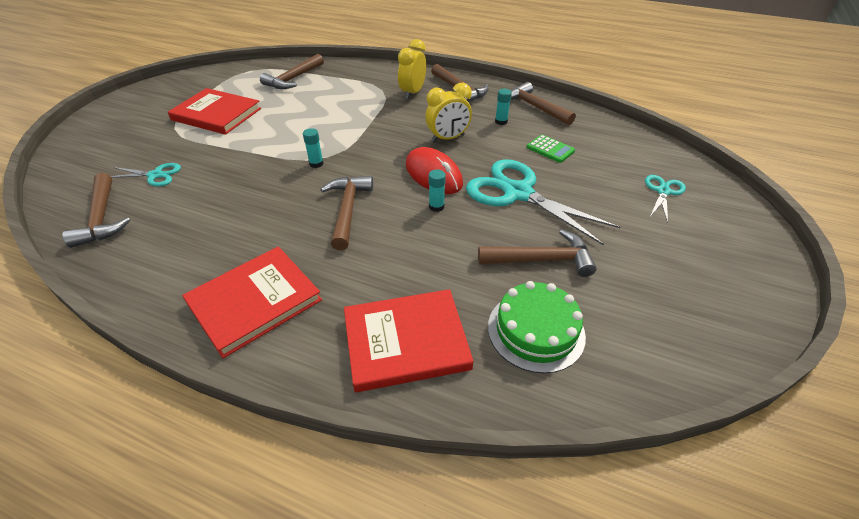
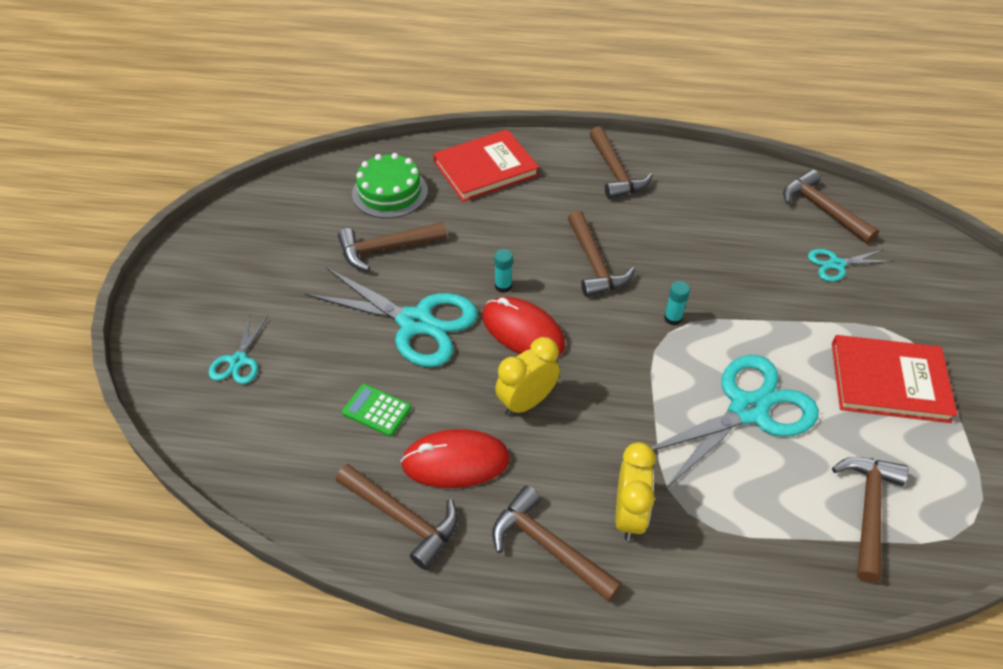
camera: 165 degrees right, 5 degrees up
red book [182,247,322,358] -> brown hammer [590,126,653,199]
turquoise glue stick [495,89,512,125] -> red mouse [401,429,510,488]
none -> turquoise scissors [651,355,819,489]

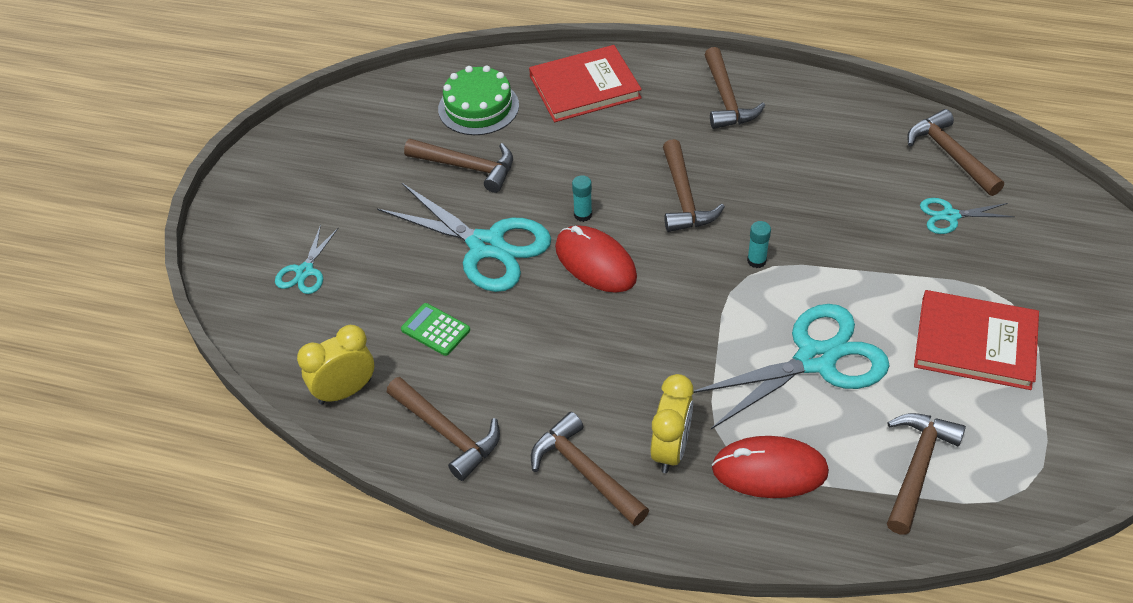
camera: 10 degrees right, 0 degrees up
brown hammer [338,222,447,271] -> brown hammer turned 150 degrees counterclockwise [404,139,513,193]
red mouse [401,429,510,488] -> red mouse moved to [712,436,829,498]
yellow clock [495,337,560,416] -> yellow clock moved to [297,325,374,405]

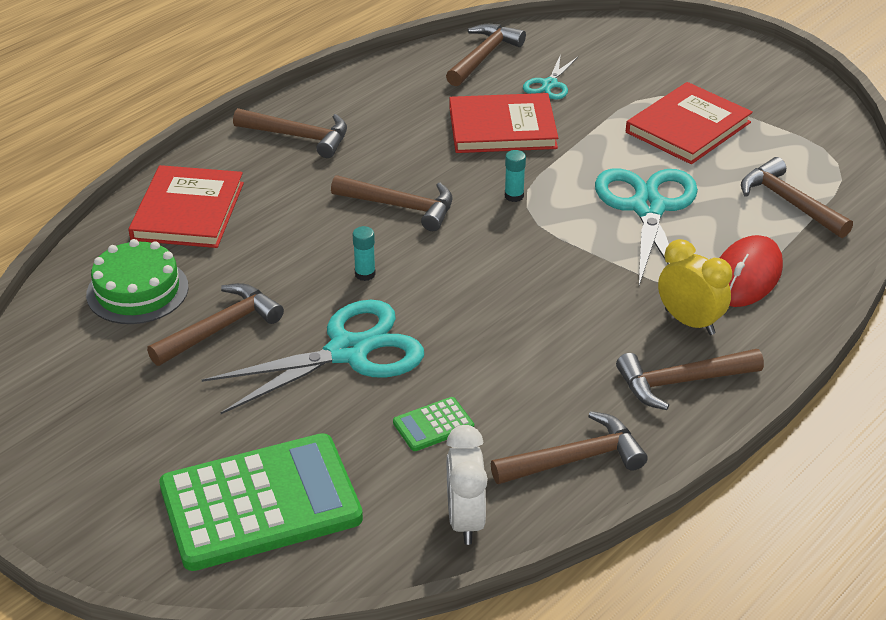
camera: 65 degrees left, 10 degrees down
turquoise scissors [275,225,339,294] -> green calculator [159,433,363,571]
yellow clock [297,325,374,405] -> white clock [446,425,488,545]
red mouse [555,225,637,293] -> none
brown hammer [907,109,1004,196] -> brown hammer turned 120 degrees clockwise [446,24,526,86]
none -> red book [449,93,558,153]

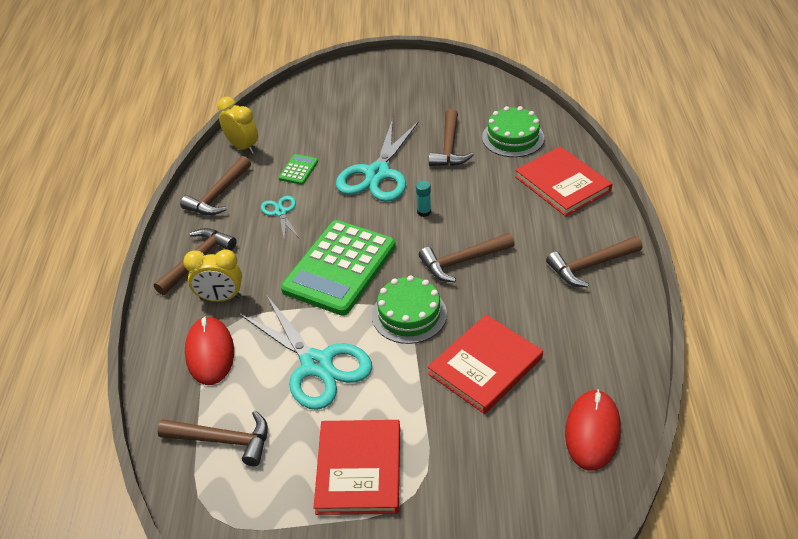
camera: 140 degrees right, 5 degrees up
green calculator [159,433,363,571] -> green calculator moved to [281,220,396,316]
brown hammer [446,24,526,86] -> red mouse [565,389,621,471]
white clock [446,425,488,545] -> yellow clock [217,97,258,154]
turquoise glue stick [505,150,526,202] -> green cake [372,275,447,344]
turquoise scissors [523,54,578,99] -> turquoise scissors moved to [261,196,299,242]

